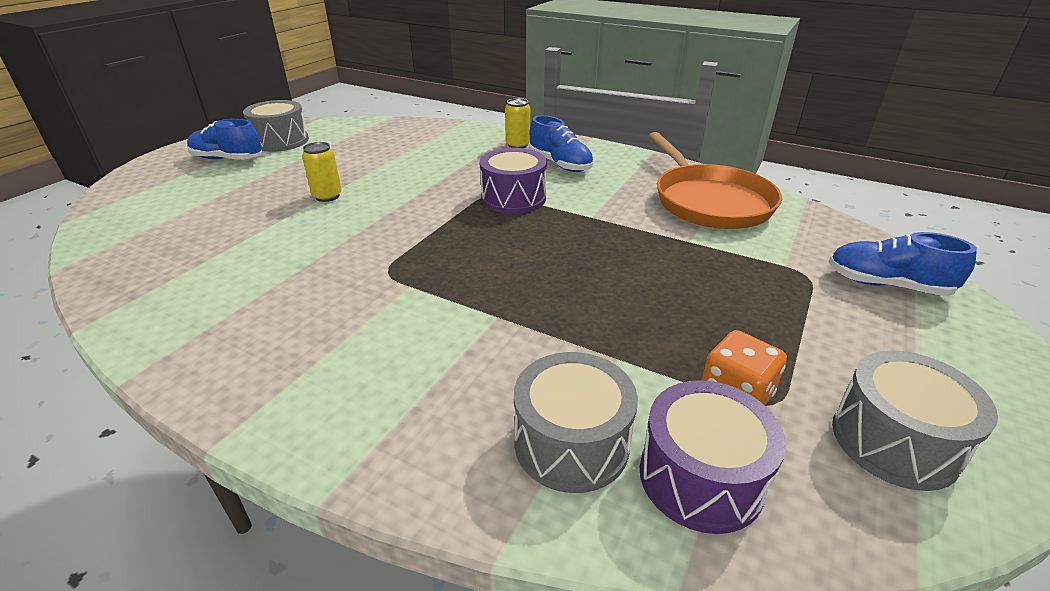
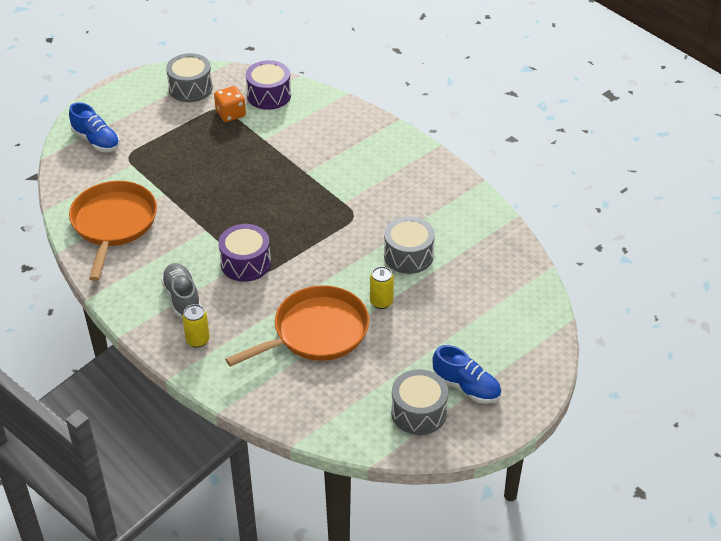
camera: 160 degrees left, 10 degrees up
grey drum [514,352,638,493] -> grey drum moved to [384,216,435,274]
blue shoe [530,115,594,172] -> grey shoe [161,263,201,318]
none -> orange pan [225,285,369,367]

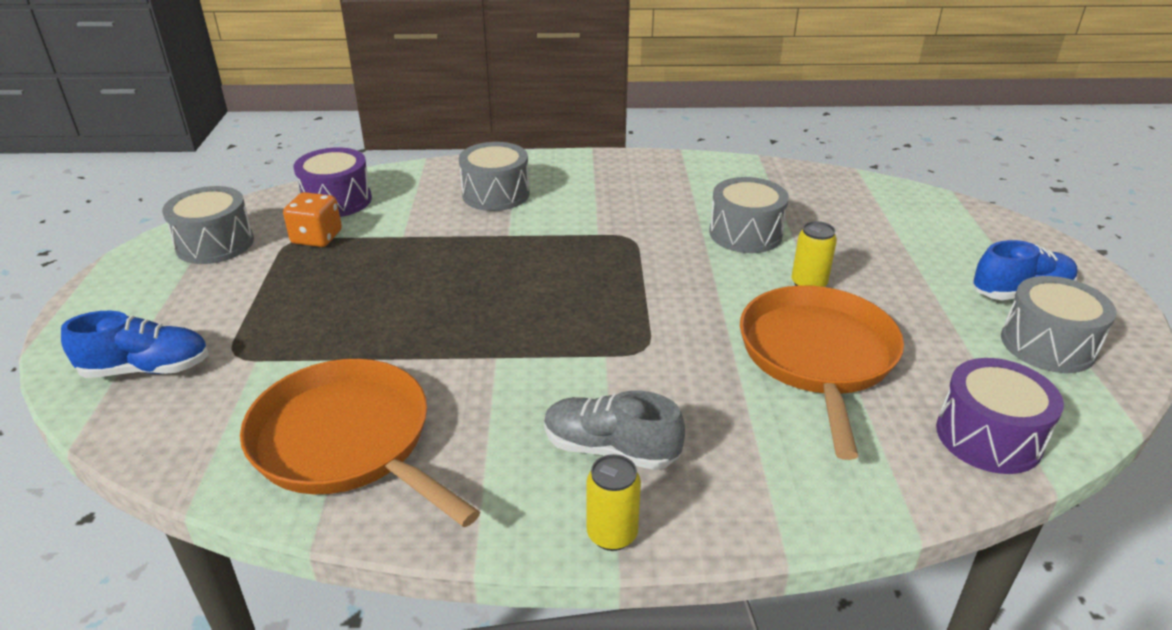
camera: 50 degrees left, 10 degrees down
yellow can [182,304,210,348] -> yellow can moved to [587,454,641,551]
purple drum [218,224,271,282] -> purple drum moved to [936,358,1064,474]
none -> grey drum [459,142,529,211]

